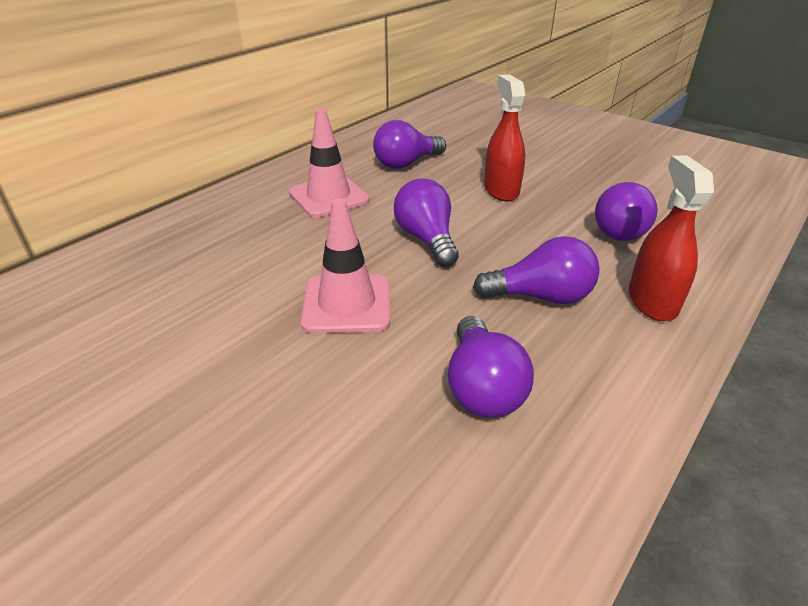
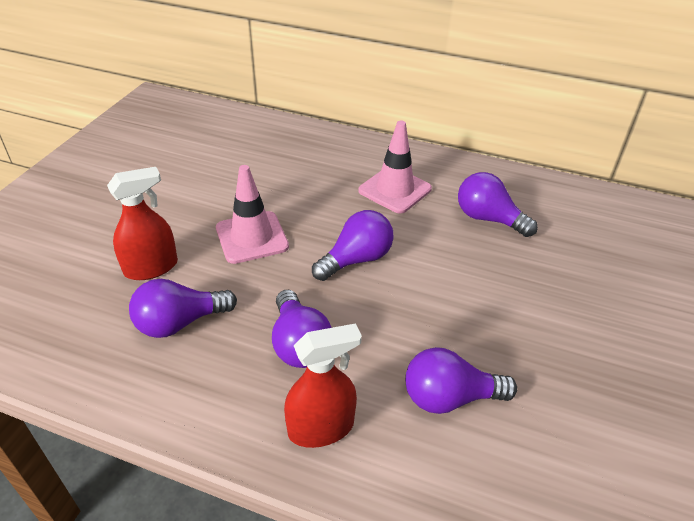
camera: 70 degrees right, 5 degrees up
red spray bottle [484,75,526,201] -> red spray bottle moved to [107,167,178,280]

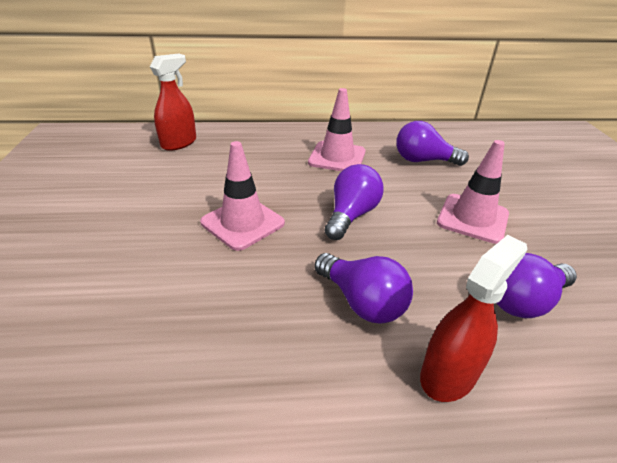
camera: 25 degrees left, 5 degrees down
red spray bottle [107,167,178,280] -> red spray bottle moved to [150,54,196,151]
purple light bulb [129,279,237,338] -> none
none -> pink traffic cone [437,140,509,244]

